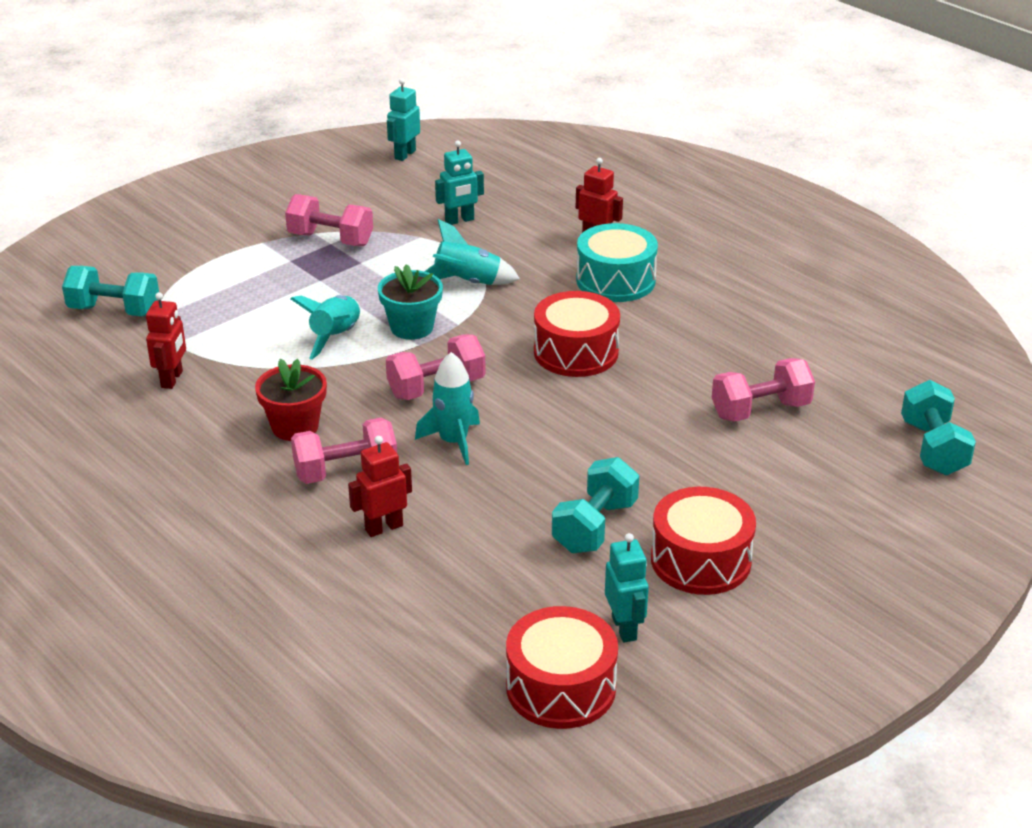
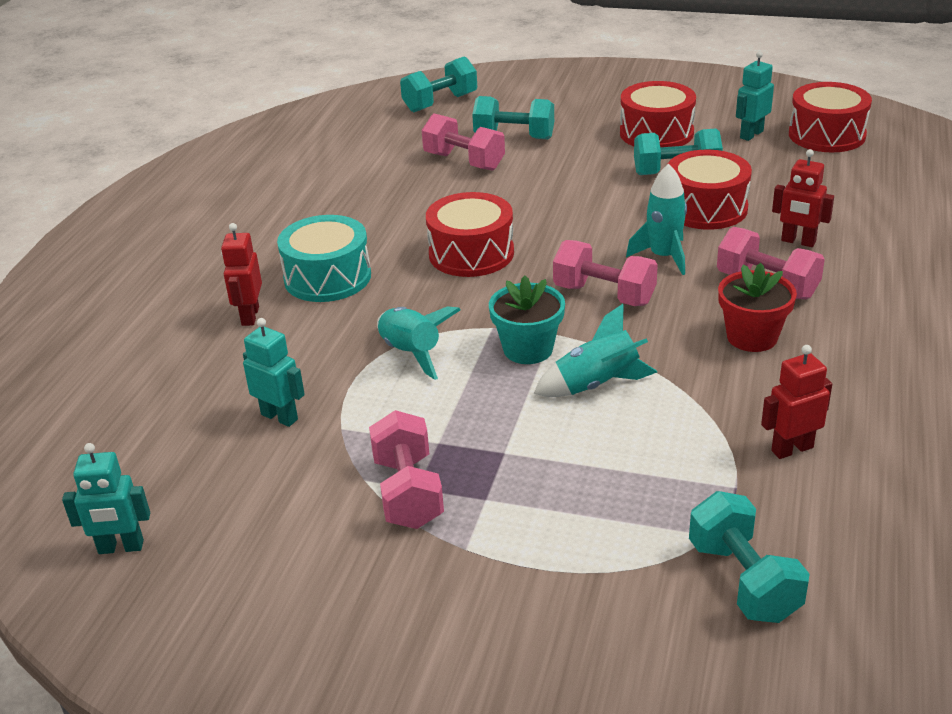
camera: 120 degrees left, 0 degrees up
none -> turquoise dumbbell [472,96,554,139]
none -> red drum [667,150,752,230]

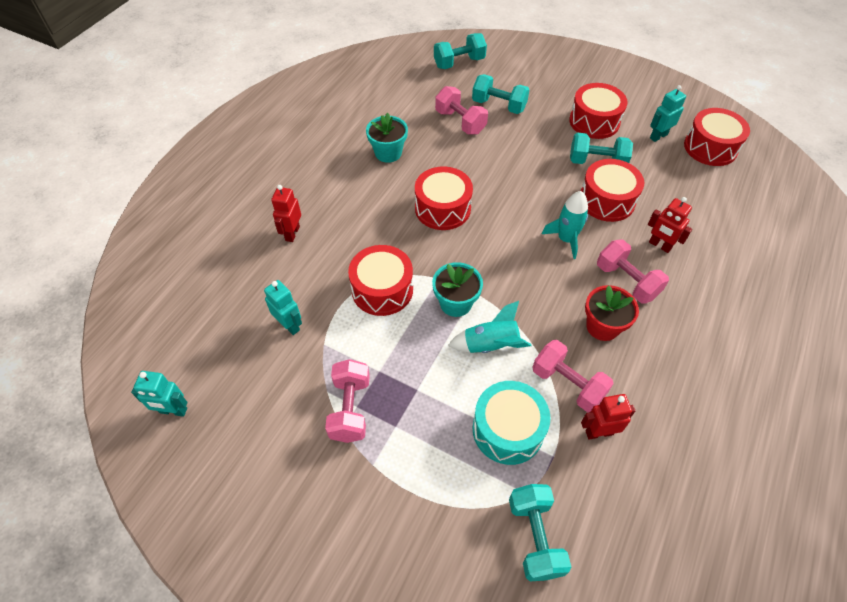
camera: 10 degrees right, 20 degrees up
turquoise drum [277,215,371,302] -> turquoise drum moved to [472,381,551,465]
turquoise rocket [377,306,461,380] -> red drum [348,245,413,316]
pink dumbbell [553,240,658,306] -> pink dumbbell moved to [532,340,614,412]
none -> turquoise flower pot [366,113,408,163]

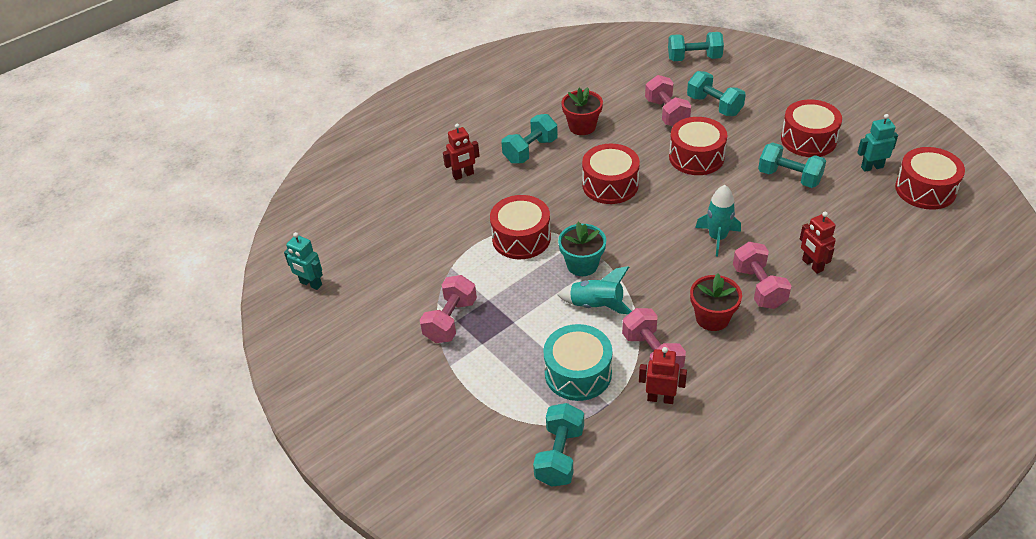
camera: 25 degrees right, 10 degrees down
turquoise robot [264,280,302,335] -> none
red robot [271,185,301,242] -> red robot turned 150 degrees counterclockwise [443,123,480,180]
turquoise flower pot [366,113,408,163] -> red flower pot [561,87,603,135]
red drum [581,159,644,222] -> red drum moved to [669,117,727,175]
none -> turquoise dumbbell [501,114,558,164]

